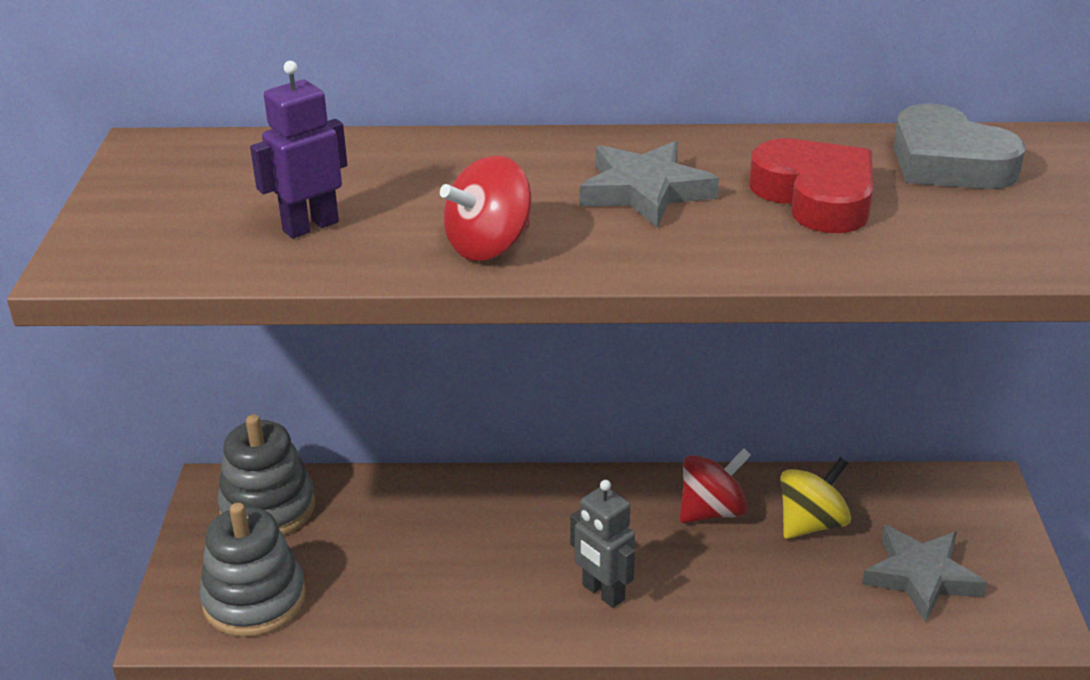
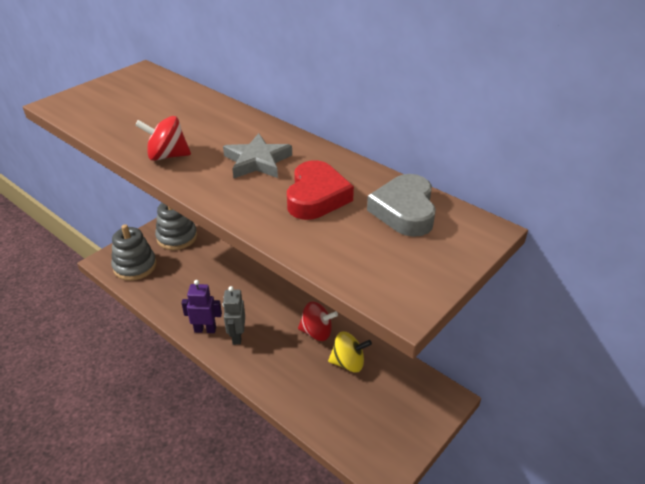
camera: 40 degrees right, 5 degrees up
purple robot [250,61,347,238] -> purple robot moved to [182,280,222,333]
grey star [862,525,987,622] -> none

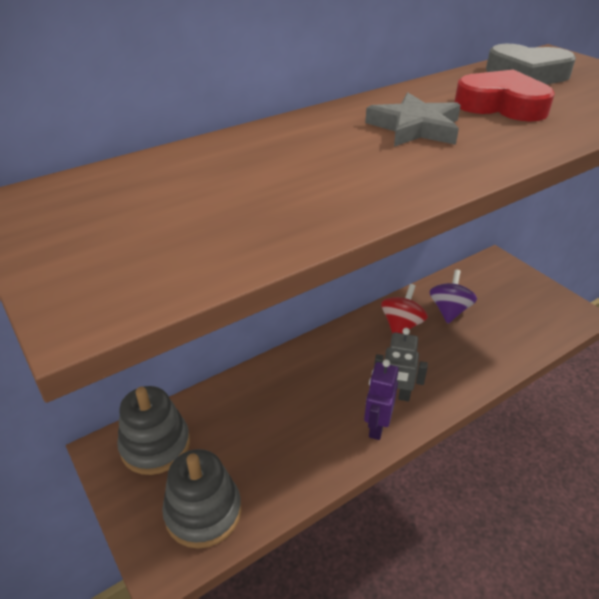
camera: 75 degrees left, 0 degrees up
red spinning top [135,116,191,161] -> none
yellow spinning top [328,331,372,372] -> purple spinning top [429,270,477,323]

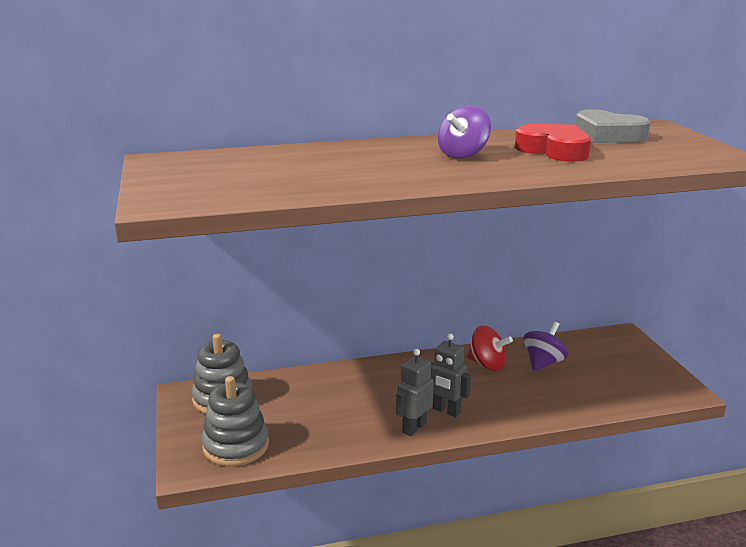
camera: 20 degrees right, 15 degrees down
purple robot [364,359,399,440] -> grey robot [396,349,434,436]
grey star [365,92,461,147] -> purple spinning top [438,106,491,159]
red spinning top [381,284,428,334] -> red spinning top turned 75 degrees clockwise [467,325,513,371]

